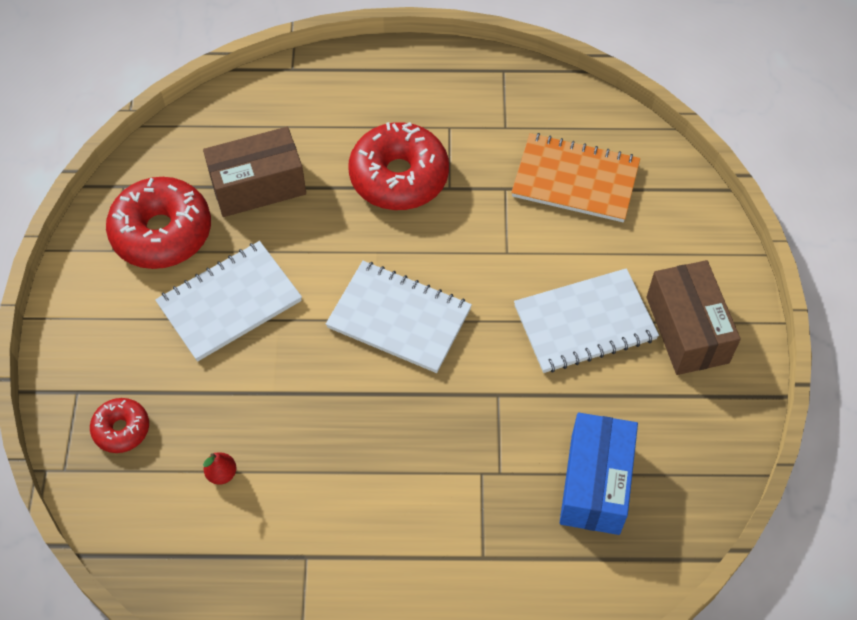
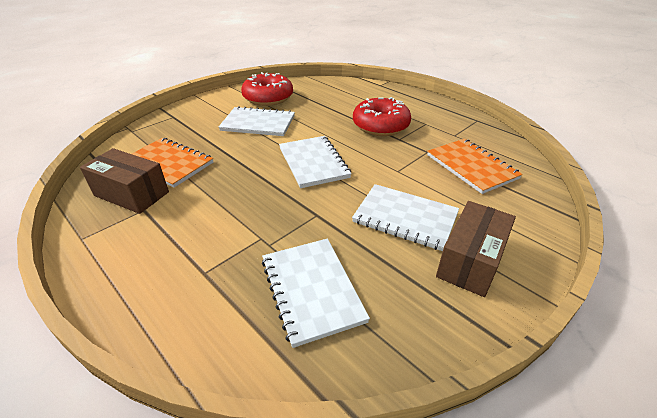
camera: 45 degrees right, 20 degrees down
red donut [90,398,149,453] -> none
brown box [203,127,306,217] -> brown box moved to [80,148,169,214]
red pear [203,452,236,485] -> orange notebook [132,138,213,188]
blue box [560,412,638,535] -> white notebook [262,238,370,348]

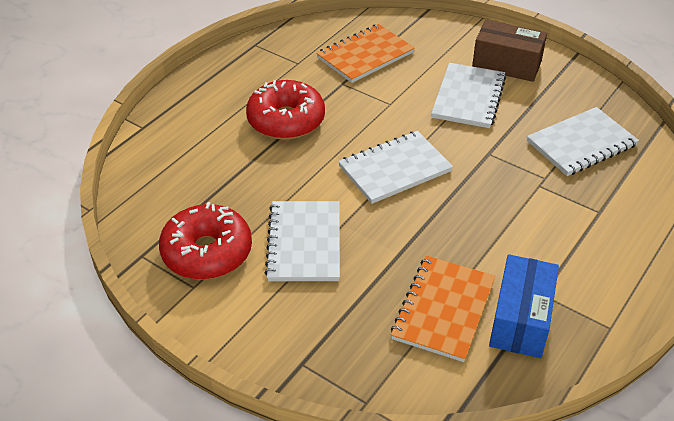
camera: 100 degrees left, 5 degrees up
brown box [80,148,169,214] -> blue box [489,254,559,358]

